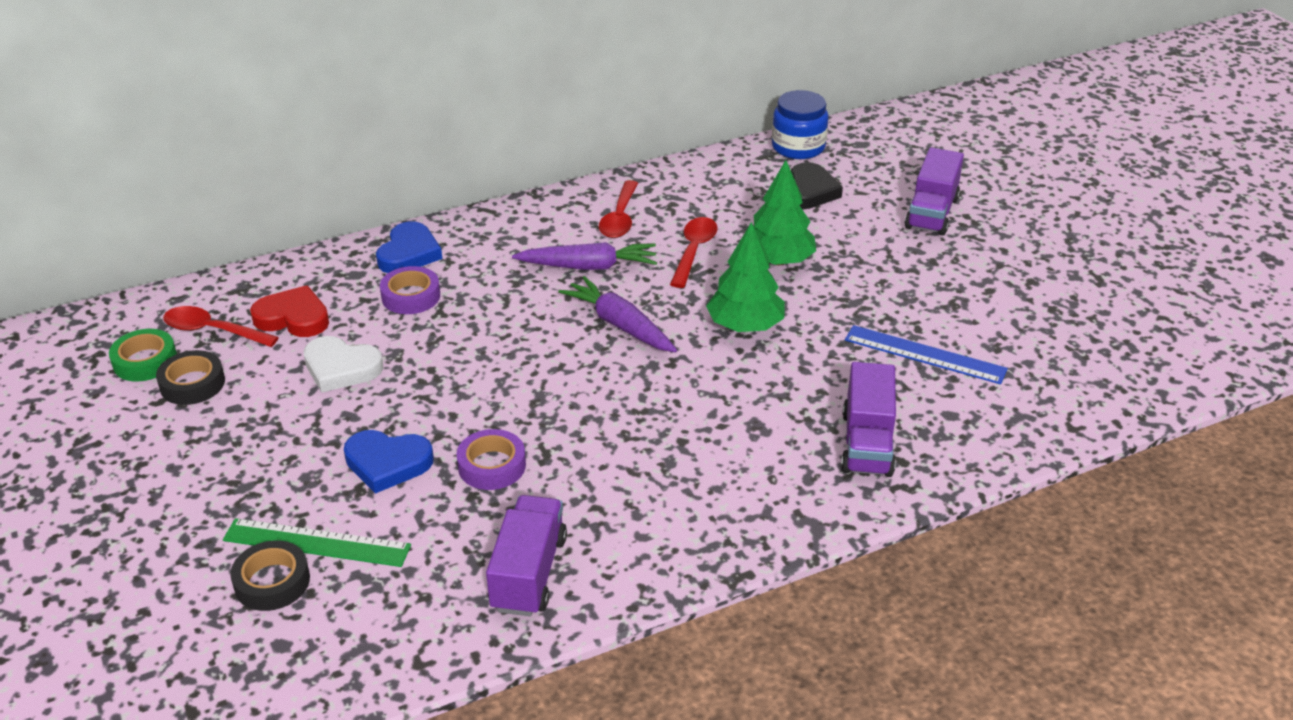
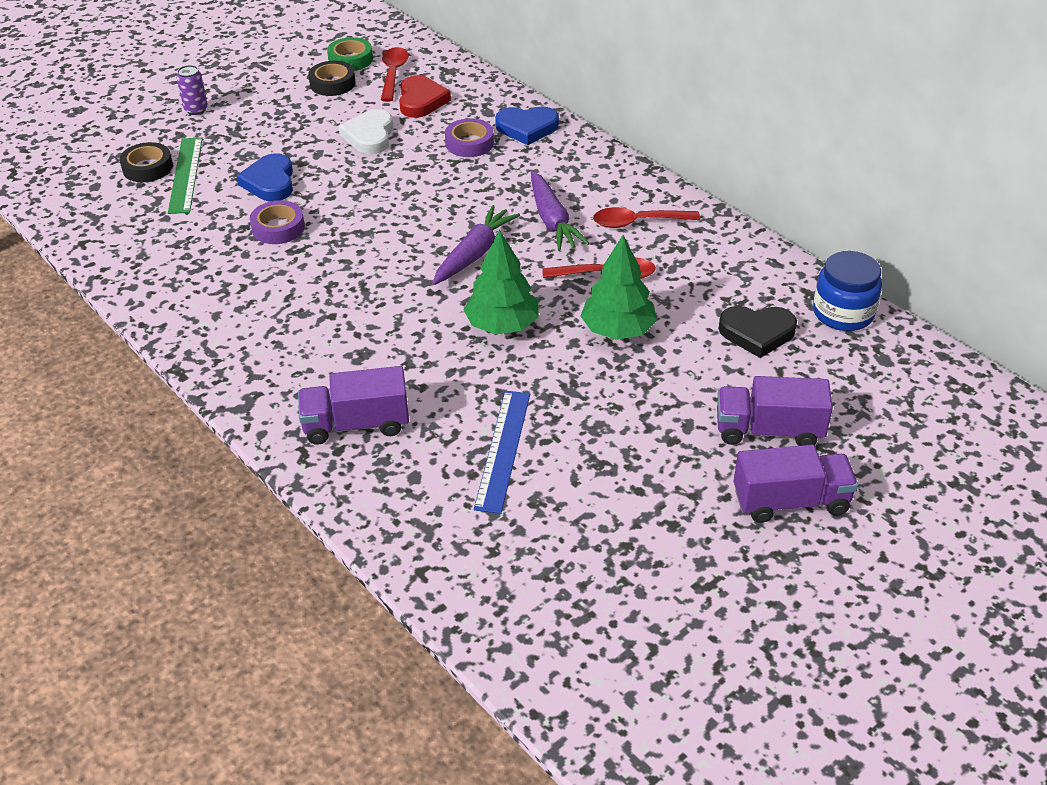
camera: 75 degrees right, 5 degrees up
purple truck [486,495,567,616] -> purple truck moved to [734,445,858,523]
none -> purple can [177,65,208,115]

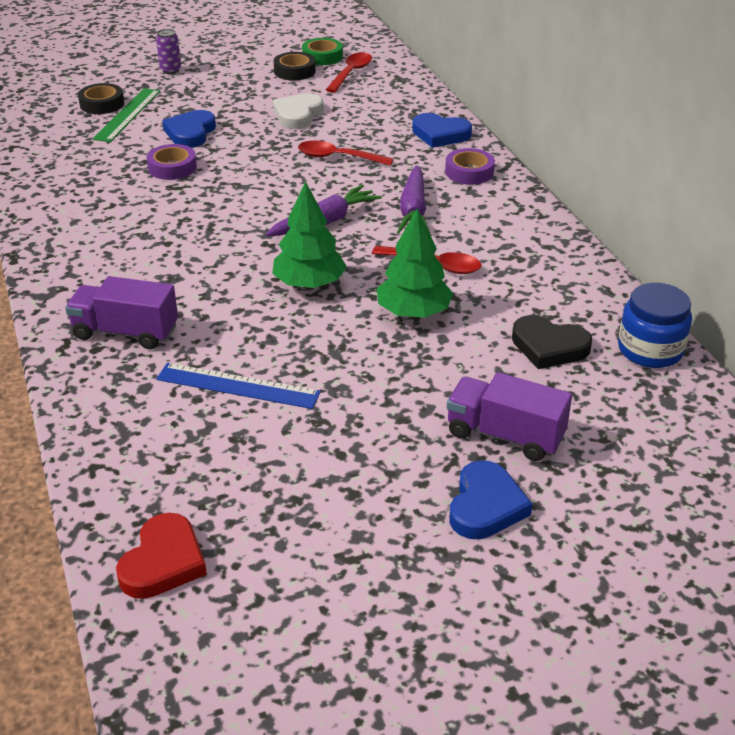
camera: 20 degrees right, 5 degrees down
red heart [399,75,451,118] -> red heart moved to [116,513,207,599]
purple tape [445,118,494,157] -> purple tape moved to [445,148,495,184]
blue ruler [474,391,530,514] -> blue ruler turned 75 degrees clockwise [156,363,321,409]
red spoon [593,207,700,228] -> red spoon moved to [298,140,394,166]
purple truck [734,445,858,523] -> blue heart [450,460,532,539]

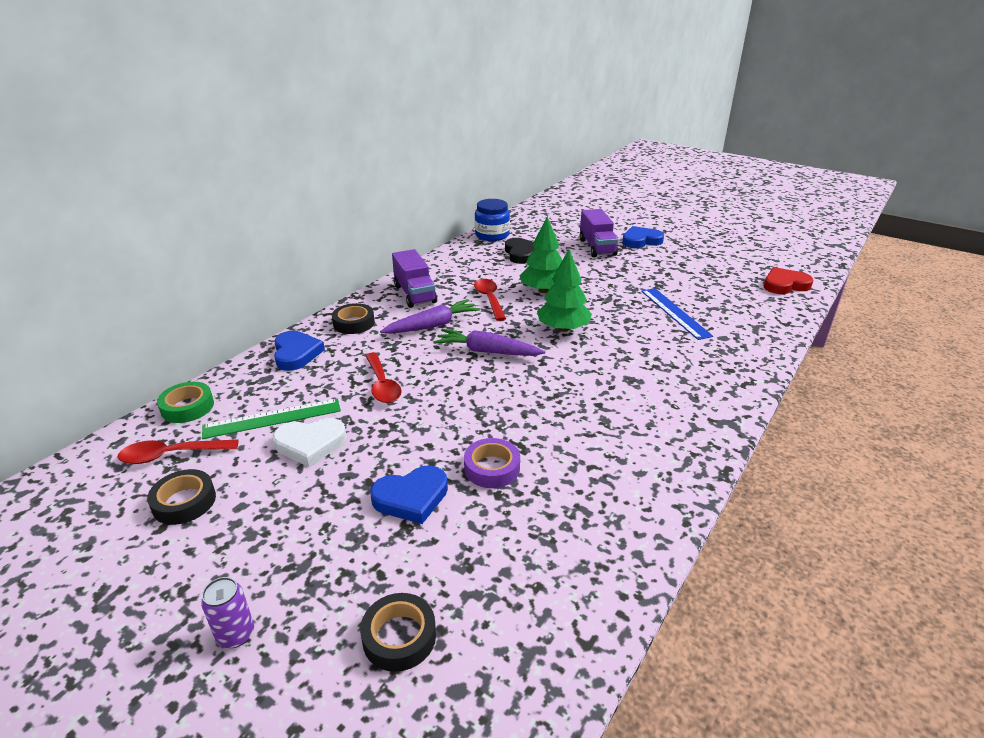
camera: 125 degrees left, 5 degrees down
purple truck [65,276,178,349] -> purple truck moved to [392,249,437,308]
green ruler [93,88,160,142] -> green ruler moved to [202,398,341,439]
green tape [302,38,343,65] -> green tape moved to [157,382,214,423]
purple tape [445,148,495,184] -> black tape [332,303,375,334]

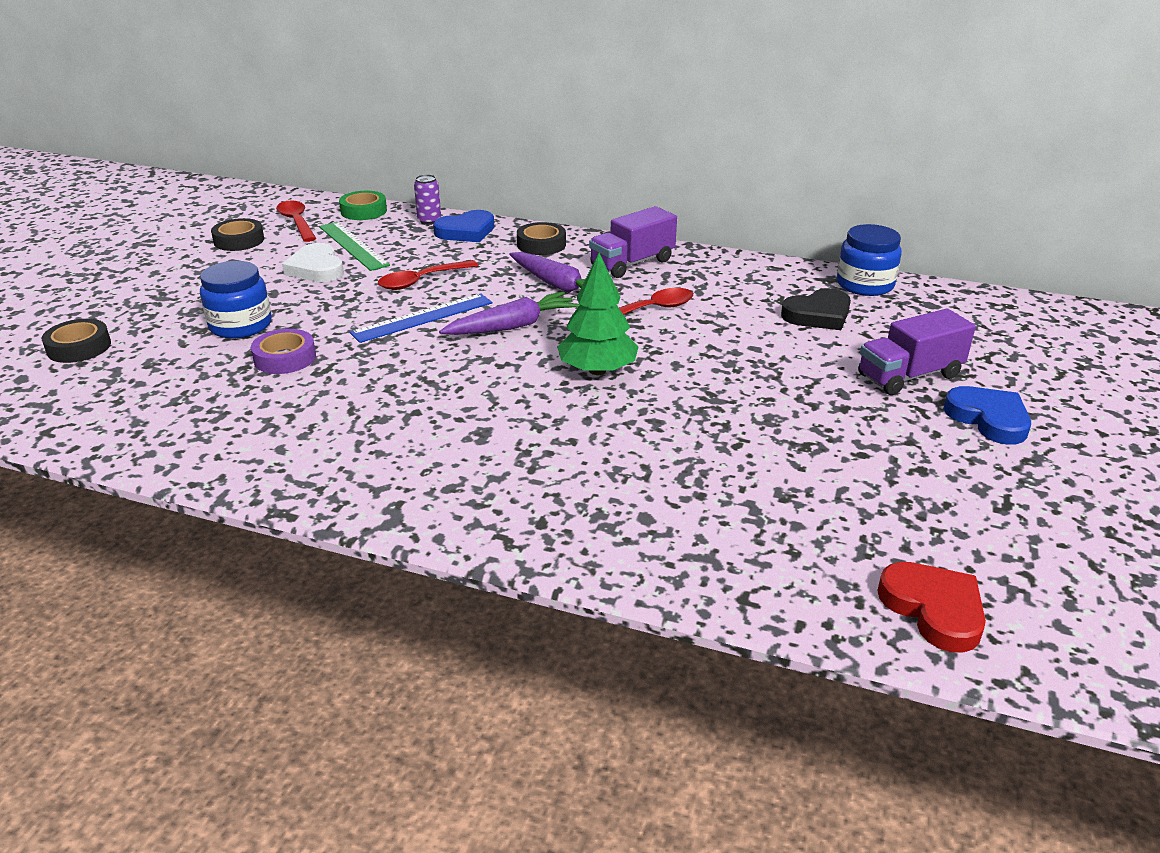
camera: 75 degrees right, 0 degrees up
purple can [201,577,254,648] -> purple can moved to [414,174,441,225]
blue heart [370,465,448,524] -> blue jar [200,261,272,339]
purple carrot [433,329,545,356] -> purple carrot turned 60 degrees clockwise [439,291,580,335]
green tree [519,216,562,293] -> none
blue ruler [641,288,713,340] -> blue ruler moved to [350,293,492,343]

